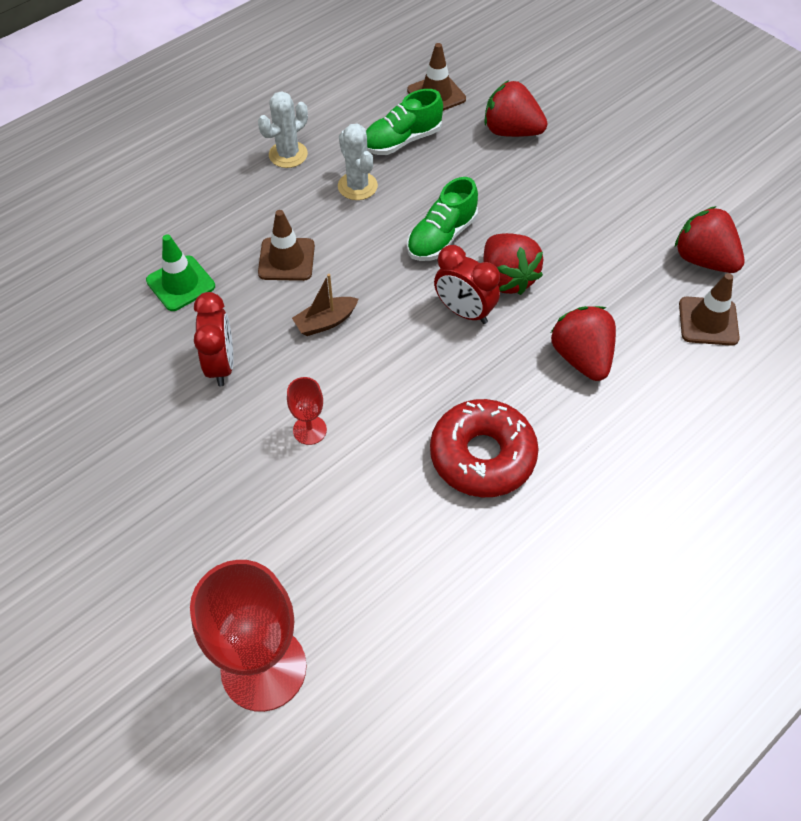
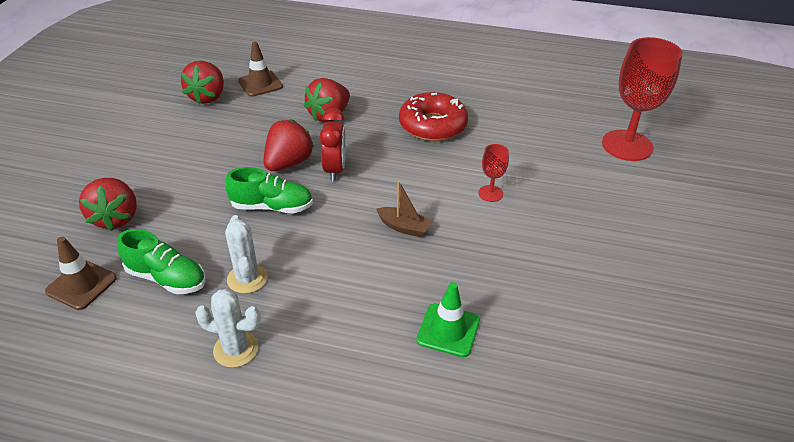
camera: 125 degrees left, 15 degrees down
red clock [194,292,234,387] -> none
brown traffic cone [258,210,315,281] -> none
white cactus [338,124,378,200] -> white cactus turned 45 degrees counterclockwise [225,215,268,294]

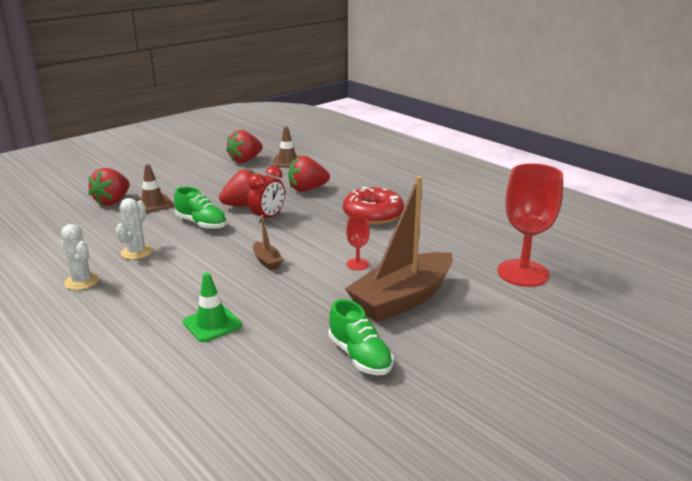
camera: 35 degrees right, 15 degrees down
brown traffic cone [45,237,117,310] -> brown traffic cone moved to [134,164,174,213]
green shoe [117,229,206,294] -> green shoe moved to [328,299,393,375]
none -> brown boat [345,176,453,322]

